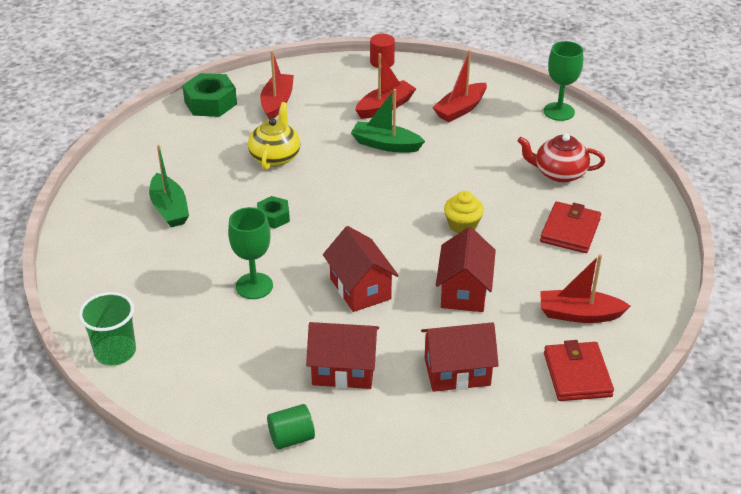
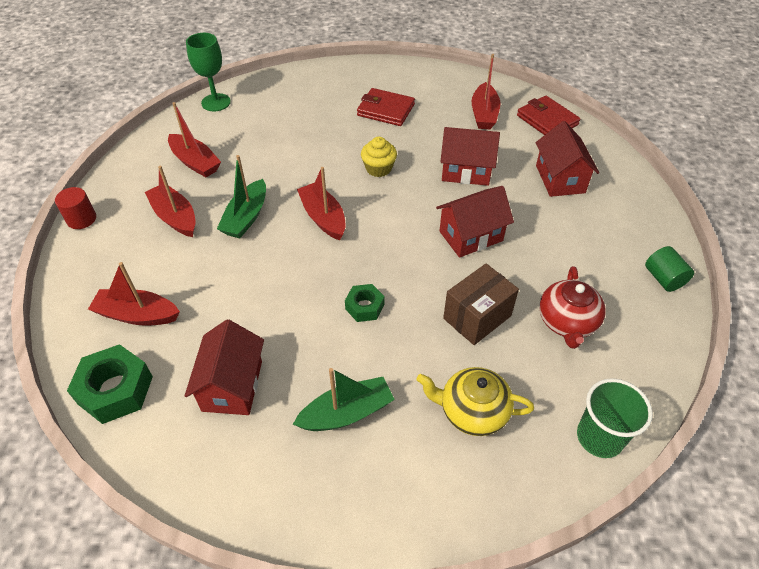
camera: 90 degrees left, 10 degrees up
green goblet [228,207,273,299] -> brown box [443,263,519,345]
yellow teapot [248,102,301,170] -> yellow teapot moved to [417,367,534,436]
red house [306,322,379,389] -> red house moved to [185,320,264,415]
red teapot [517,134,605,183] -> red teapot moved to [539,266,606,349]
red wallet [544,340,614,401] -> red wallet turned 60 degrees clockwise [517,96,580,135]
none -> red boat [297,167,345,240]

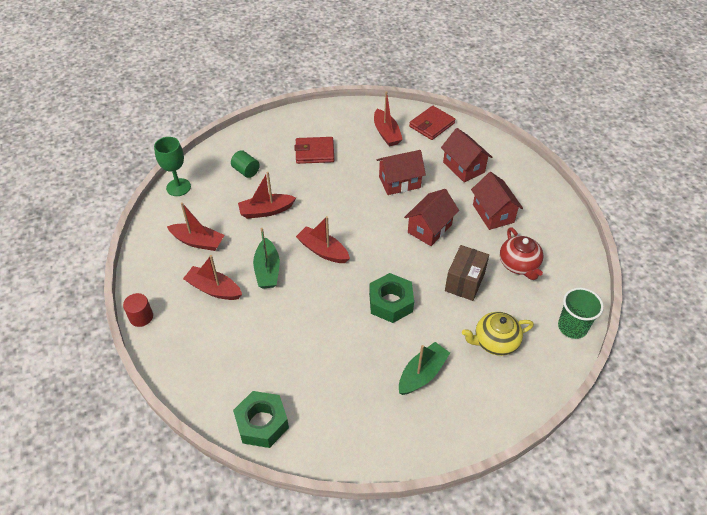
camera: 25 degrees left, 0 degrees up
red boat [88,262,180,326] -> red boat moved to [238,172,296,219]
red house [185,320,264,415] -> red house moved to [471,172,523,230]
green nut [345,284,384,322] -> green nut [369,273,414,323], size x1.70
yellow cupcake [361,137,397,177] -> none
red wallet [517,96,580,135] -> red wallet turned 75 degrees counterclockwise [409,106,455,140]
green cylinder [645,246,694,292] -> green cylinder moved to [231,150,260,178]

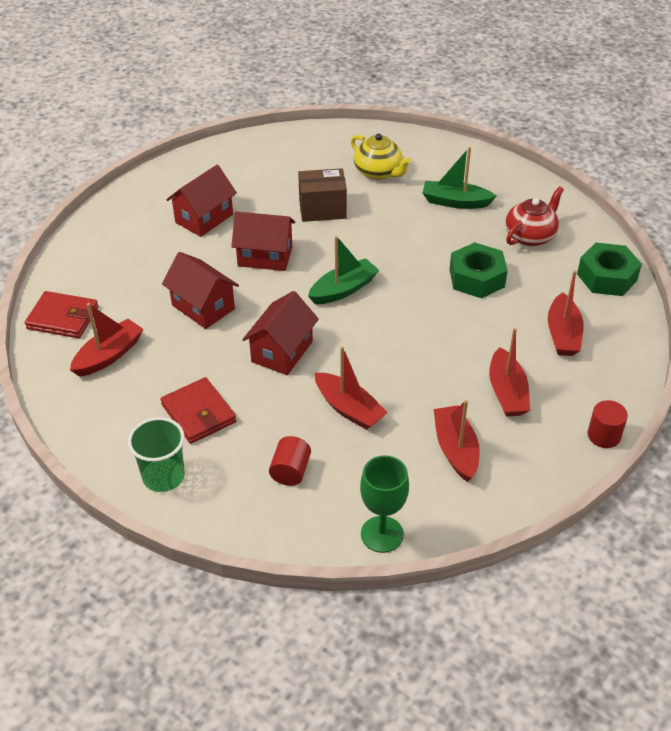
camera: 120 degrees left, 5 degrees down
green cylinder [231,150,260,178] -> red cylinder [269,436,311,486]
green boat [253,228,280,288] -> green boat moved to [308,236,379,304]
red boat [296,216,350,263] -> red boat moved to [548,270,584,356]
green nut [369,273,414,323] -> green nut moved to [450,242,508,298]
red house [441,128,492,182] -> red house moved to [242,291,319,375]
red teapot [500,227,544,280] -> red teapot moved to [505,186,564,246]
green cup [558,288,604,339] -> green cup moved to [128,417,185,492]

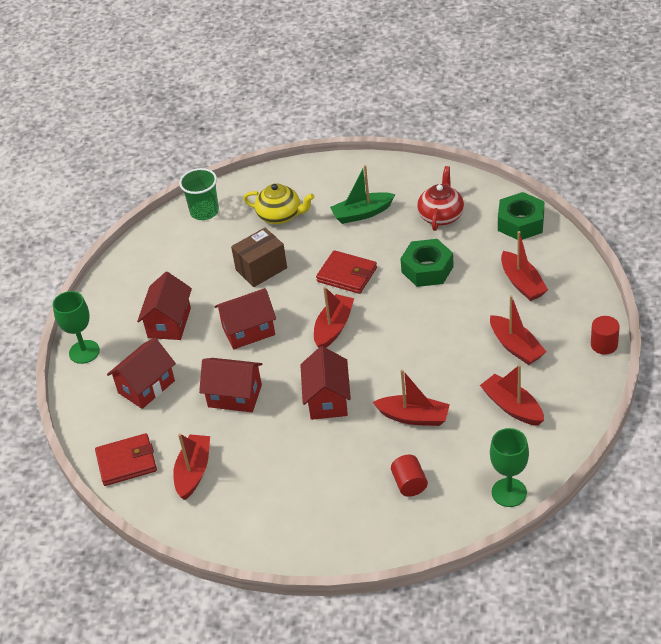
camera: 25 degrees left, 0 degrees up
green cup [128,417,185,492] -> green cup moved to [179,168,219,220]
red wallet [160,377,237,444] -> red wallet moved to [316,250,377,294]
green boat [308,236,379,304] -> red boat [314,287,354,348]
none -> green goblet [53,291,100,364]
none -> red house [107,338,176,409]

